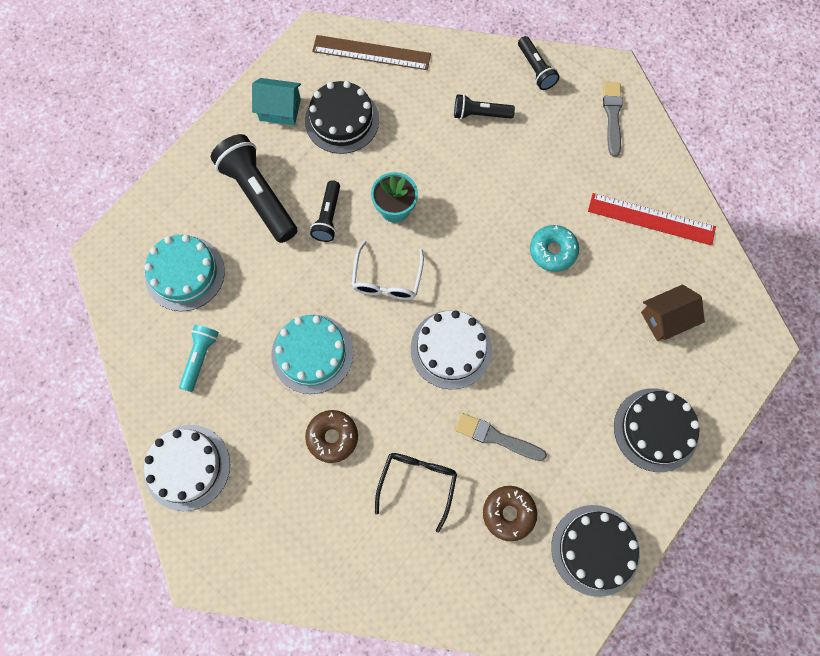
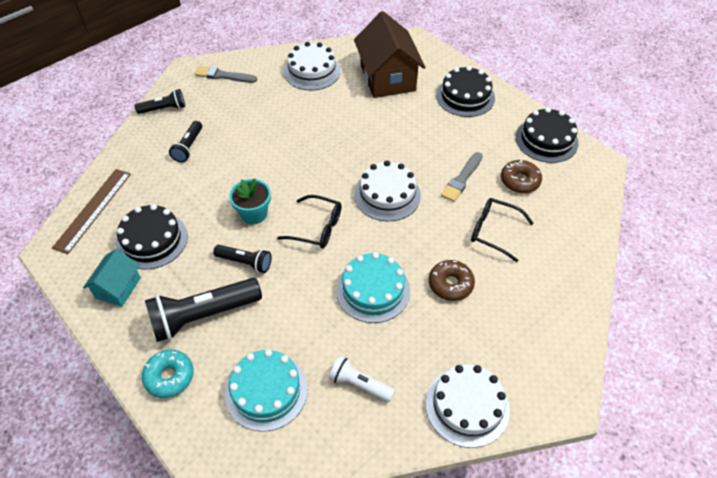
camera: 80 degrees left, 20 degrees down
turquoise flashlight [179,325,219,392] -> white flashlight [329,356,395,402]
white glasses [351,240,424,300] -> black glasses [277,195,341,248]
turquoise donut [530,225,579,272] -> turquoise donut moved to [142,350,194,398]
red ruler [588,193,716,246] -> white cake [284,42,340,90]
brown house [641,284,705,341] -> brown house [354,11,426,98], size x1.85

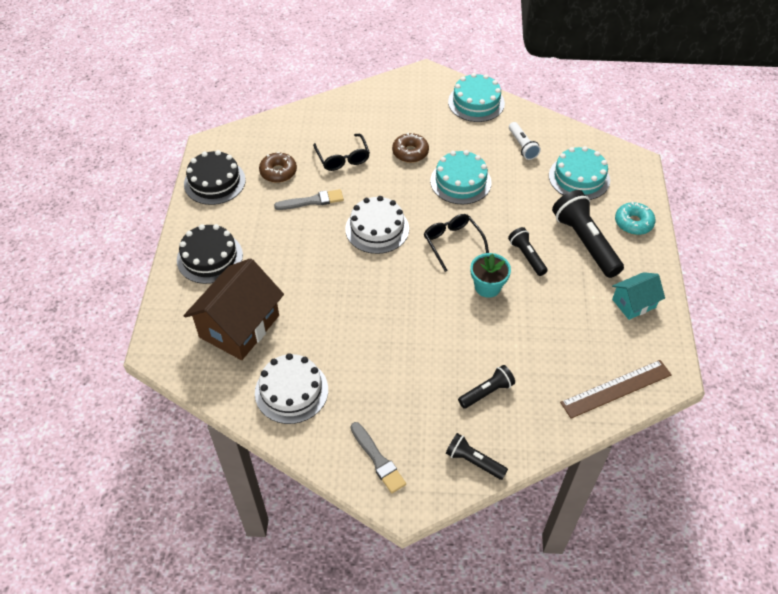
camera: 135 degrees left, 0 degrees up
black cake [116,204,188,270] -> none
black flashlight [145,278,262,342] -> black flashlight turned 135 degrees counterclockwise [552,190,624,278]
white cake [426,364,510,448] -> turquoise cake [448,73,505,122]

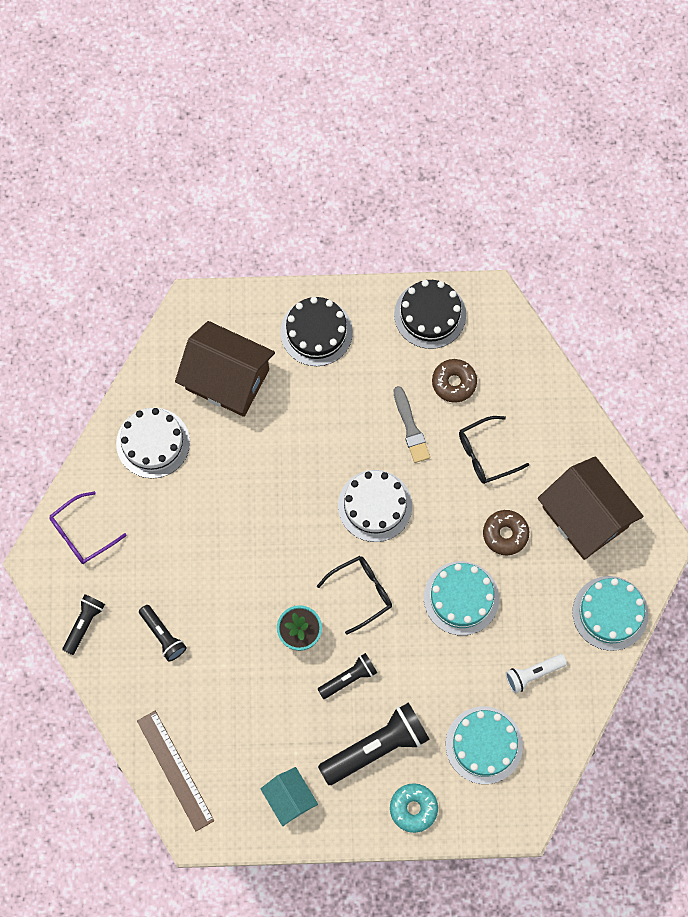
camera: 85 degrees right, 20 degrees up
grey brush [351,422,406,493] -> purple glasses [49,491,127,564]
none -> brown house [538,456,644,560]

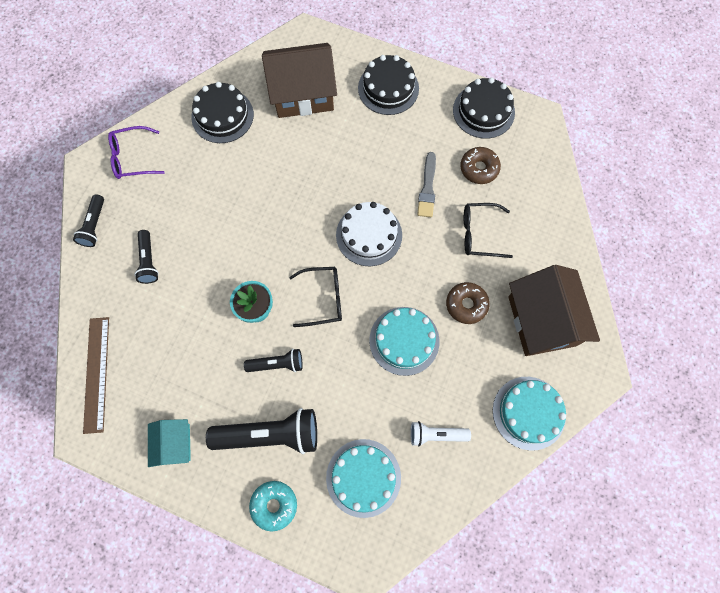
camera: 25 degrees right, 0 degrees up
black flashlight [62,594,105,655] -> black flashlight turned 135 degrees clockwise [73,194,104,247]
white cake [116,408,190,479] -> black cake [191,82,254,143]
brown house [175,321,275,417] -> brown house turned 60 degrees counterclockwise [262,43,337,118]

